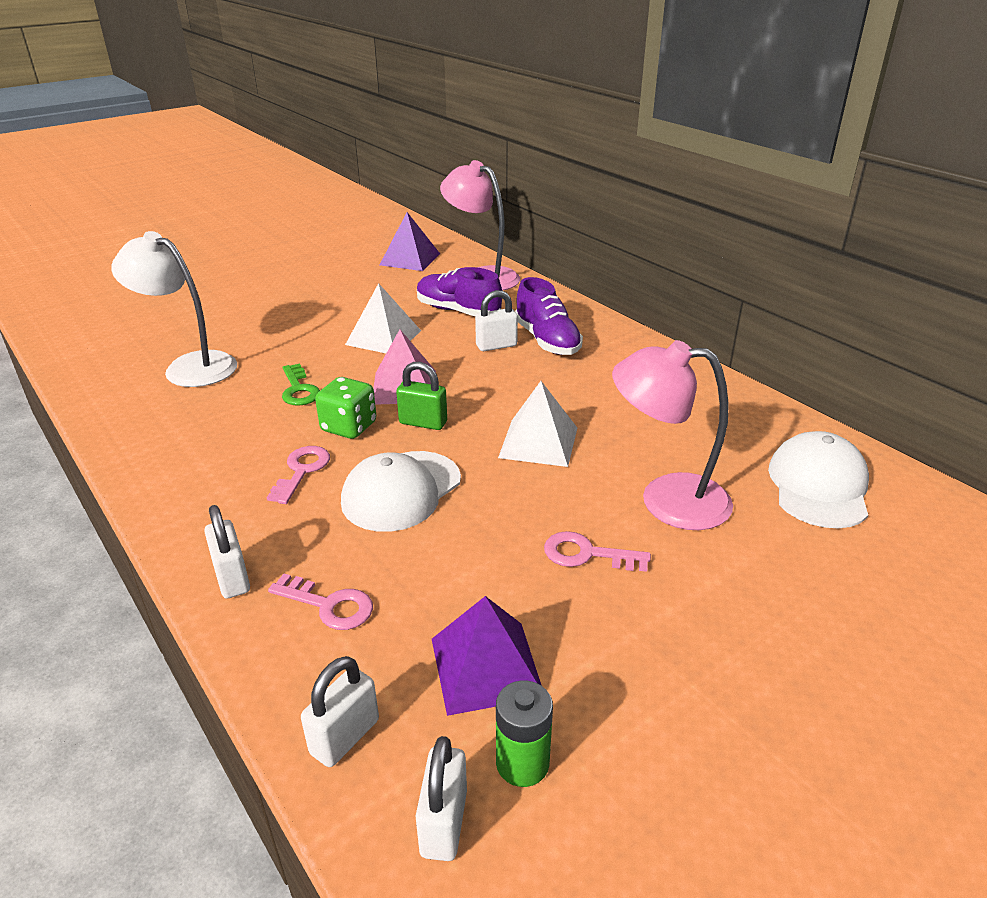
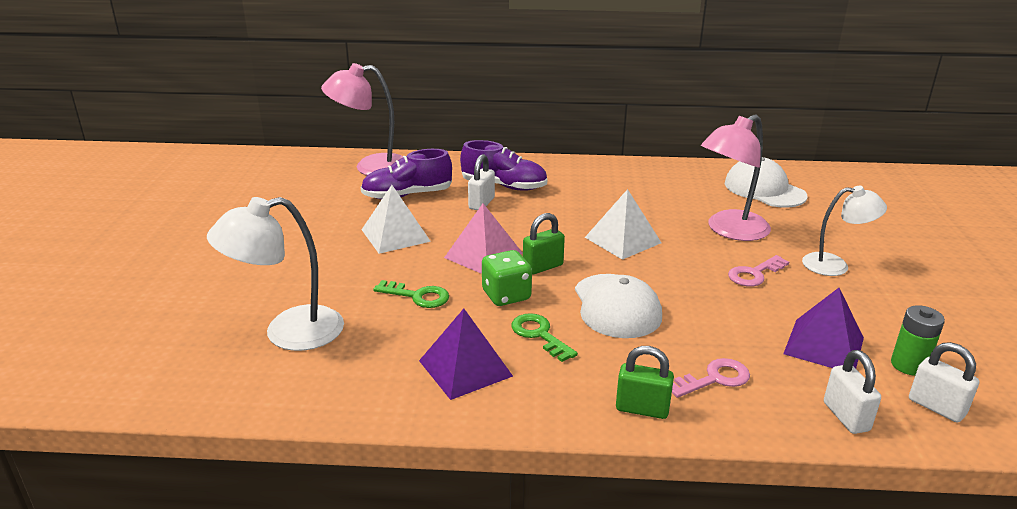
camera: 50 degrees left, 5 degrees down
white padlock [204,505,250,599] -> green padlock [616,346,674,419]
pink key [267,446,330,504] -> green key [511,313,578,362]
purple pyramid [380,212,440,271] -> purple pyramid moved to [419,309,513,400]
none -> white lamp [802,186,887,276]

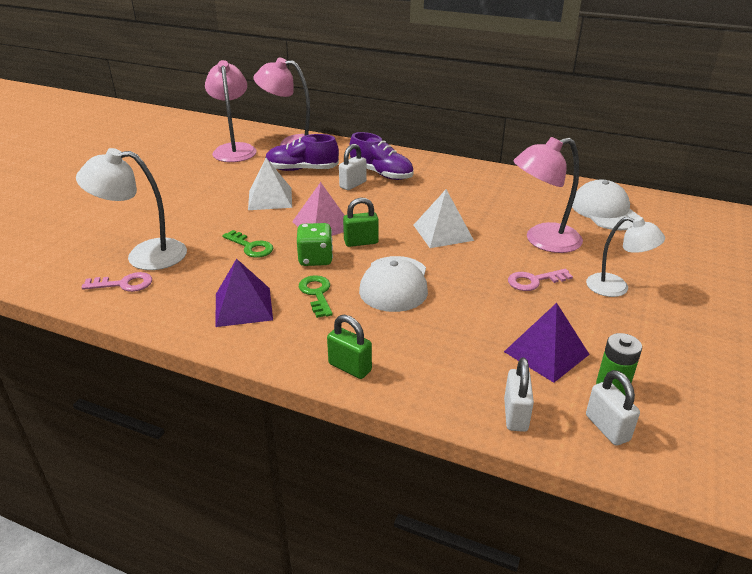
camera: 20 degrees right, 5 degrees up
pink key [672,358,750,398] -> pink key moved to [81,272,152,292]
none -> pink lamp [205,60,257,162]

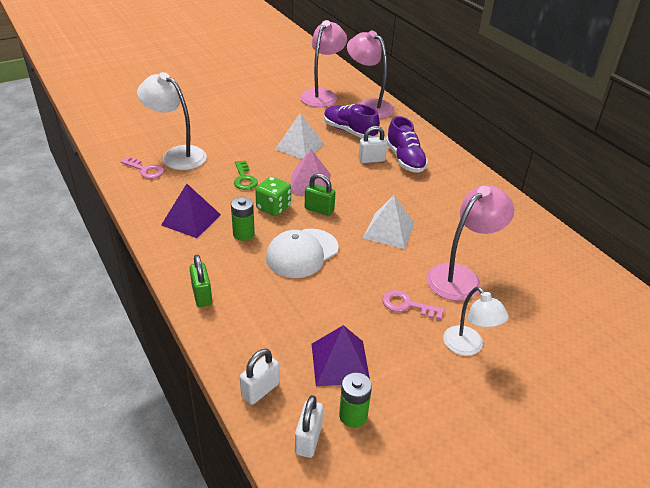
camera: 35 degrees right, 5 degrees up
green key [299,275,333,318] -> green battery [231,197,255,241]
pink lamp [514,137,583,253] -> pink lamp turned 120 degrees clockwise [427,185,514,301]
white cap [572,179,641,230] -> none

